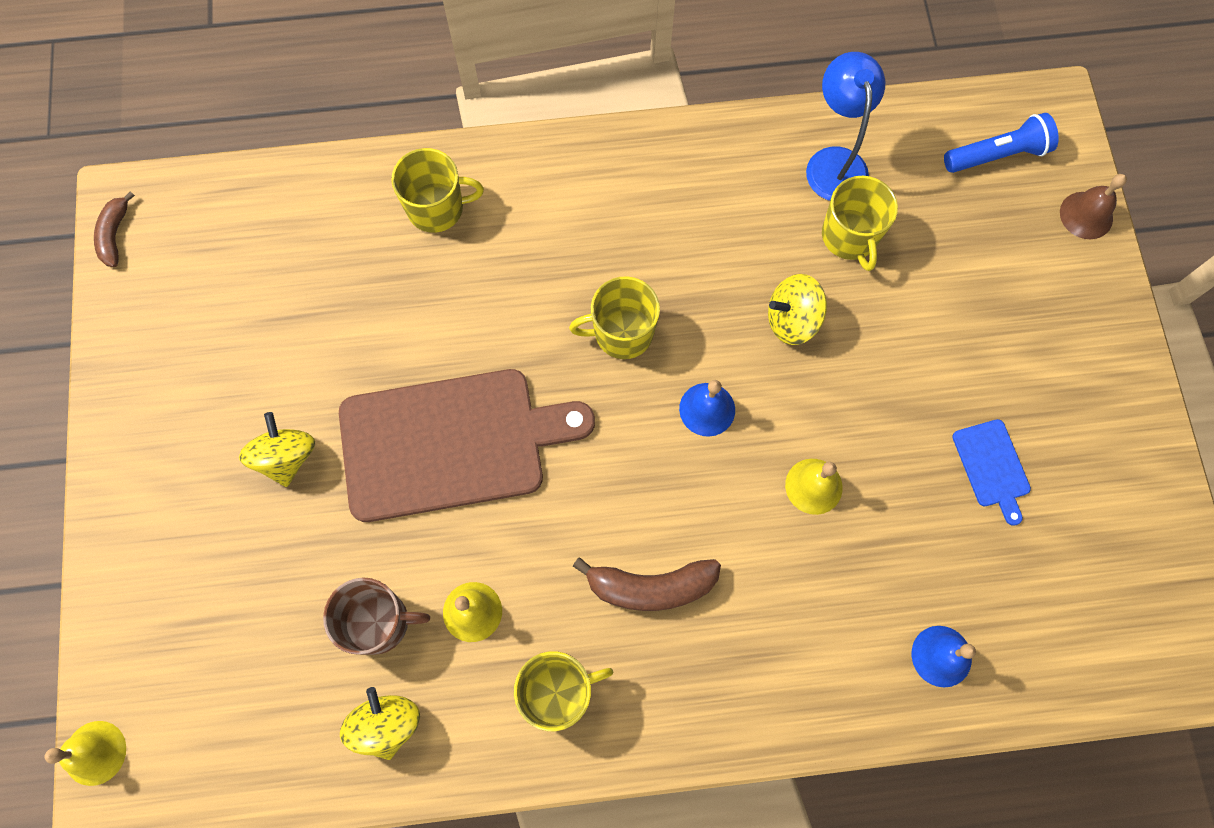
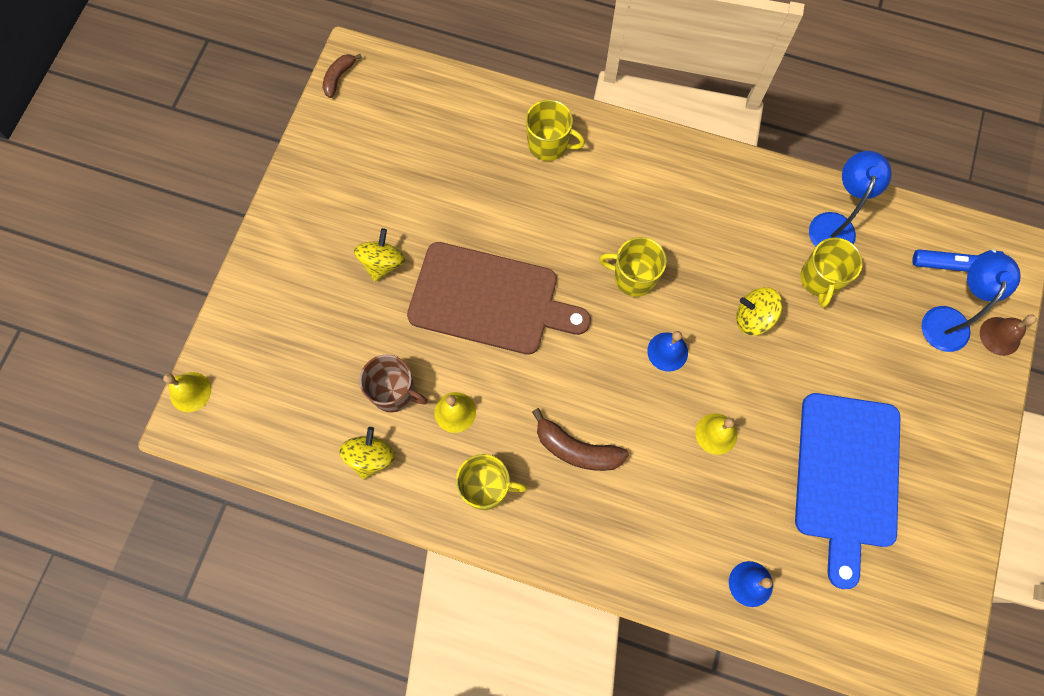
camera: 25 degrees right, 0 degrees up
blue cutting board [952,419,1031,526] -> blue cutting board [795,393,900,589], size x2.39
none -> blue lamp [922,252,1021,352]

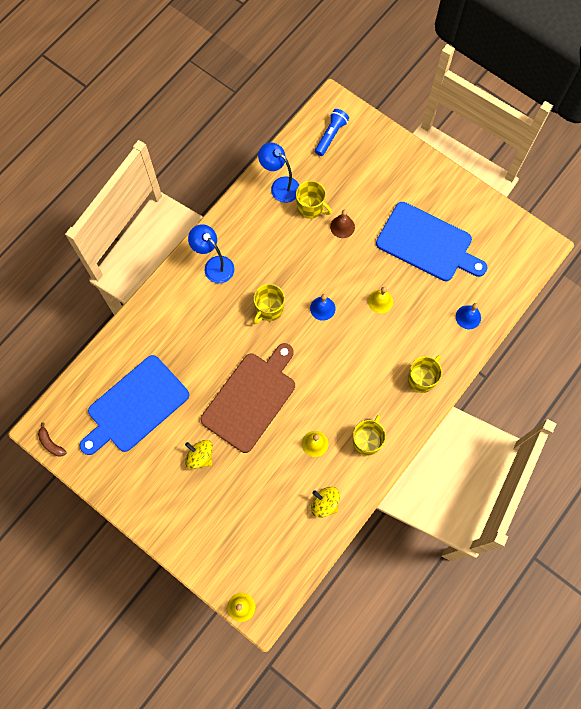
camera: 70 degrees left, 0 degrees up
brown mug [359,354,427,412] -> none
yellow mug [526,100,585,161] -> yellow mug moved to [408,355,442,393]
brown banana [532,408,629,471] -> none
yellow spinning top [736,287,782,336] -> none
blue lamp [922,252,1021,352] -> blue lamp moved to [188,224,235,283]
brown bell [980,314,1037,356] -> brown bell moved to [330,210,355,238]
none -> blue cutting board [80,355,189,455]

